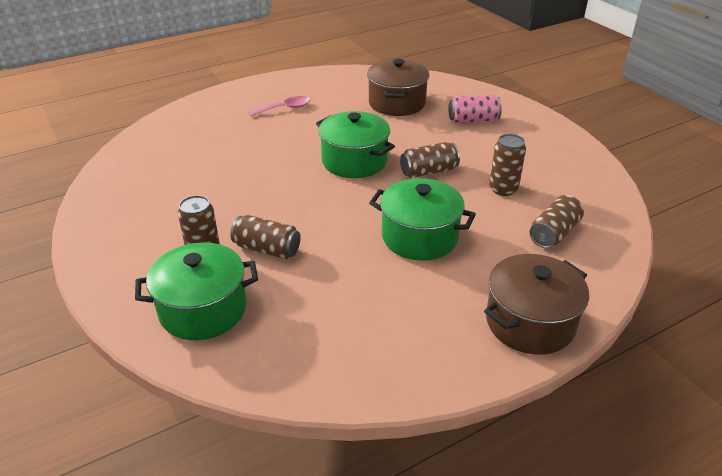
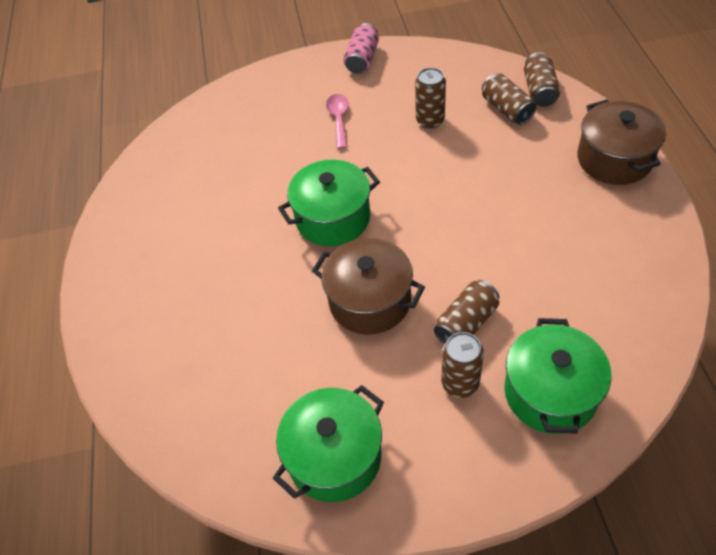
camera: 65 degrees left, 15 degrees up
pink spoon [248,96,311,116] -> pink spoon moved to [326,94,349,149]
brown pot [367,59,429,116] -> brown pot moved to [312,238,425,335]
green pot [369,178,476,261] -> green pot moved to [272,385,384,502]
brown can [400,142,460,178] -> brown can moved to [524,52,560,107]
pink can [449,95,502,123] -> pink can moved to [343,23,379,74]

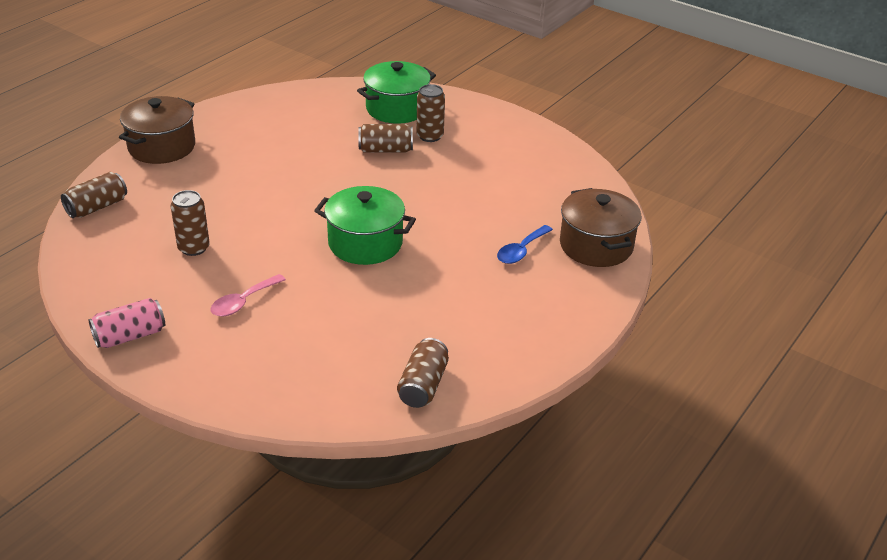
camera: 140 degrees left, 15 degrees down
green pot [272,385,384,502] -> none
brown pot [312,238,425,335] -> brown pot moved to [560,188,642,267]
brown can [482,73,536,125] -> brown can moved to [397,338,449,408]
none -> blue spoon [497,225,553,264]

